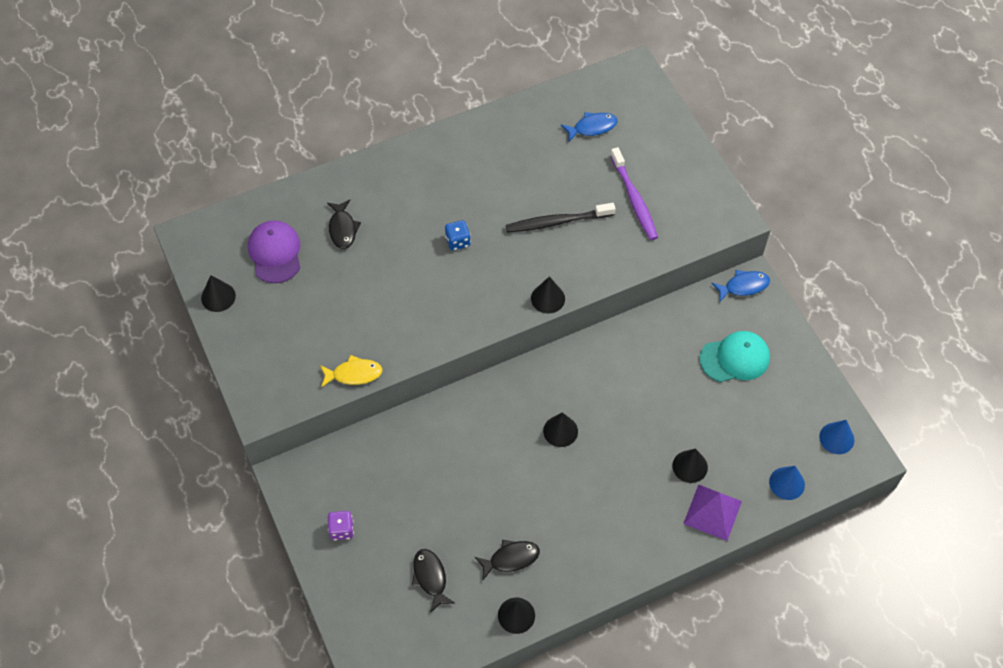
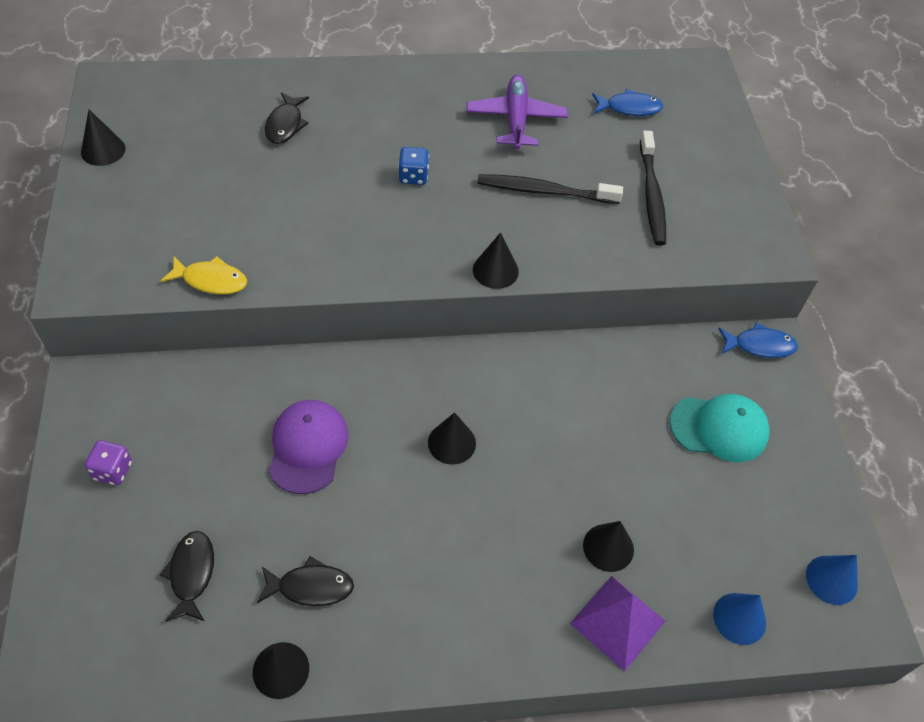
camera: 15 degrees right, 5 degrees down
purple cap [248,220,300,283] -> purple cap moved to [268,400,348,494]
purple toothbrush [610,147,658,240] -> black toothbrush [640,131,666,246]
none -> purple plane [466,75,568,149]

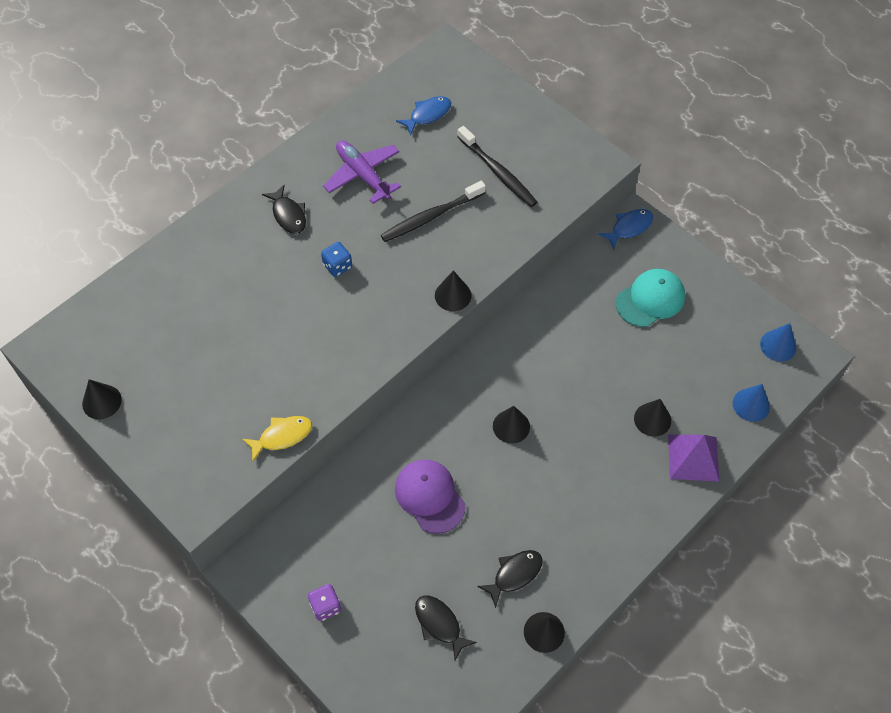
camera: 35 degrees left, 5 degrees up
black fish [265,92,309,144] -> black fish moved to [262,185,306,234]

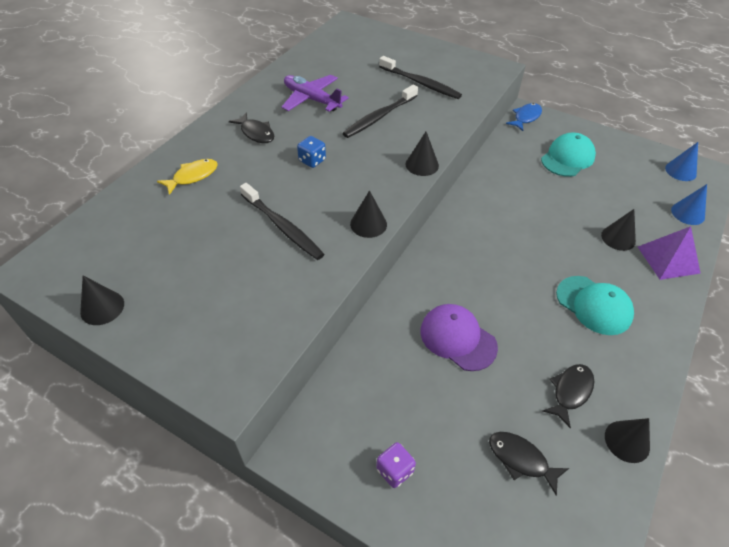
camera: 15 degrees left, 10 degrees down
yellow fish [242,416,312,462] -> yellow fish moved to [157,159,218,195]
blue fish [396,96,451,136] -> none
black cone [493,406,530,444] -> black cone moved to [350,190,387,238]
none -> black toothbrush [240,183,324,260]
none -> turquoise cap [556,276,634,335]

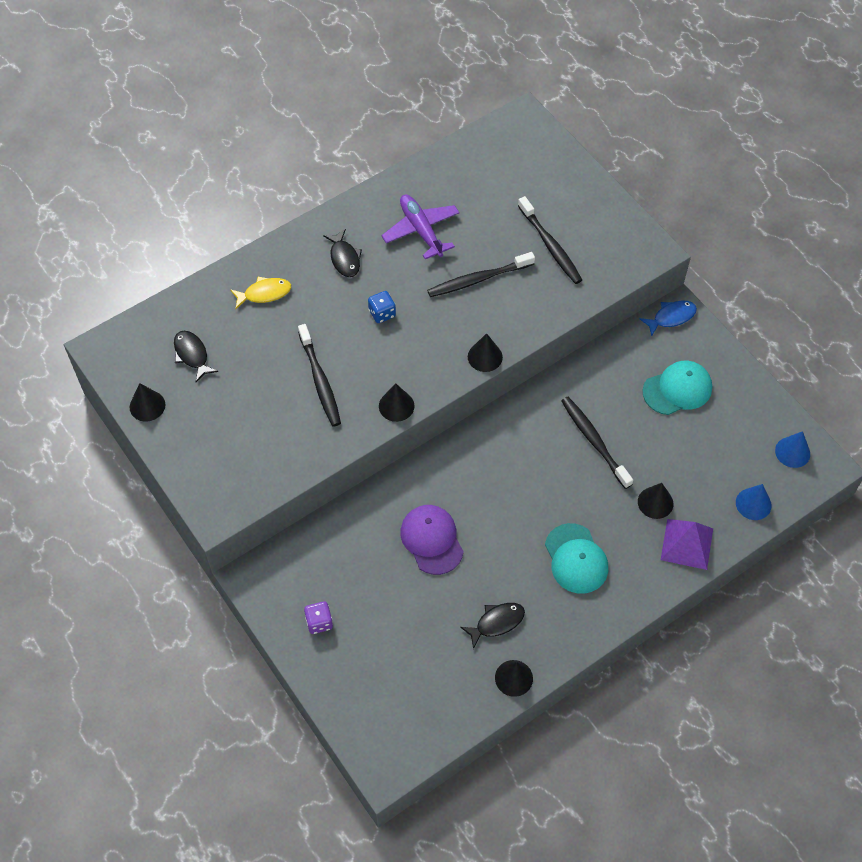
camera: 25 degrees right, 10 degrees up
black fish [489,432,569,496] -> black fish moved to [174,331,218,382]
none -> black toothbrush [561,397,633,489]

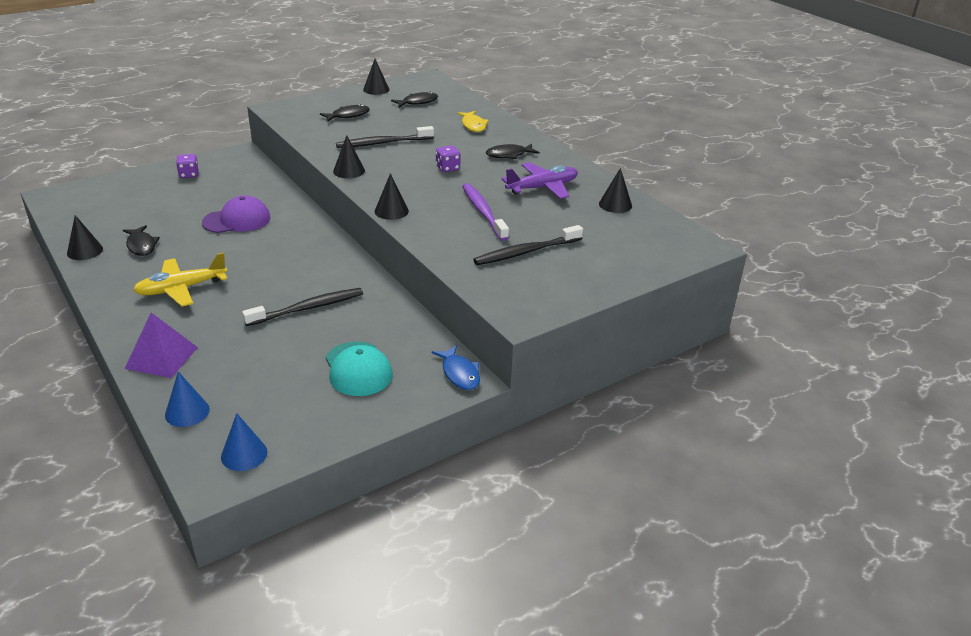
camera: 90 degrees right, 25 degrees down
blue dice [368,291,396,323] -> purple dice [436,145,461,172]
black toothbrush [427,252,535,297] -> purple toothbrush [462,183,509,241]
turquoise cap [545,523,608,594] -> yellow plane [133,252,227,307]
black cone [638,483,673,519] -> black cone moved to [599,168,632,213]
none -> black fish [320,104,370,121]

